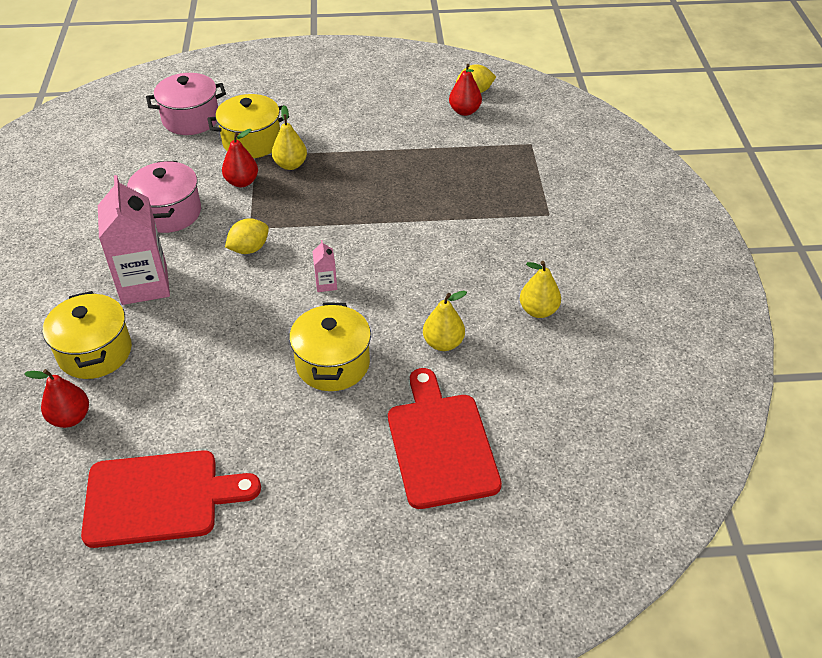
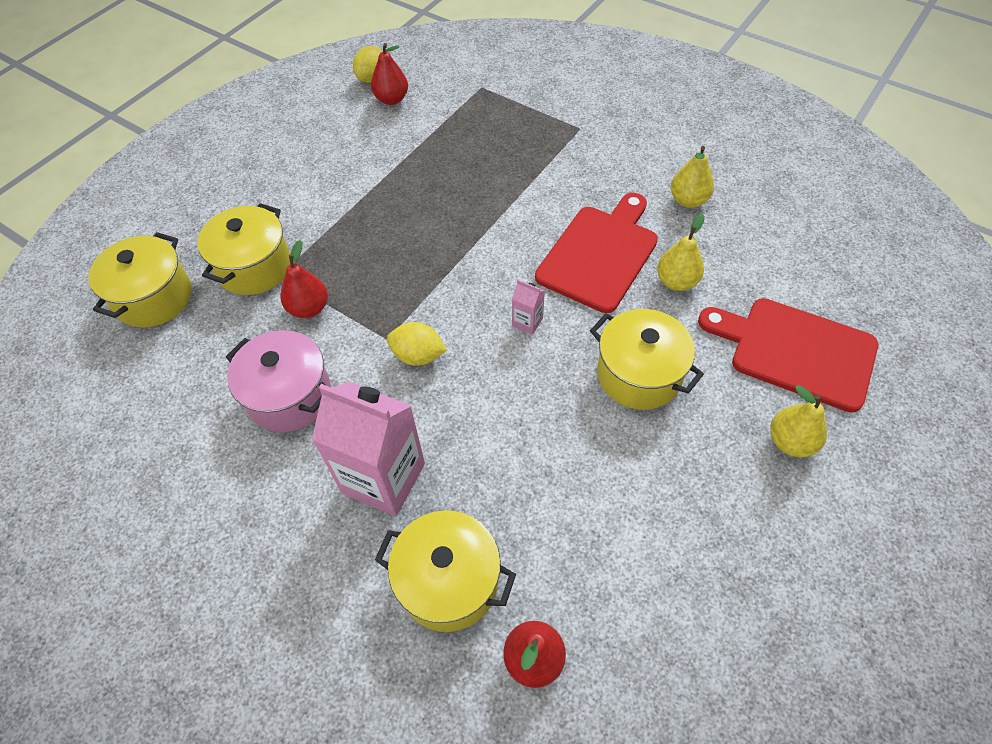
camera: 50 degrees left, 10 degrees up
red cutting board [81,450,261,548] -> red cutting board moved to [535,193,658,313]
pink pot [146,73,226,135] -> yellow pot [89,232,192,328]
yellow lemon [225,218,269,254] -> yellow lemon turned 75 degrees counterclockwise [387,322,447,366]
yellow pear [272,105,307,170] -> yellow pear moved to [770,385,827,458]

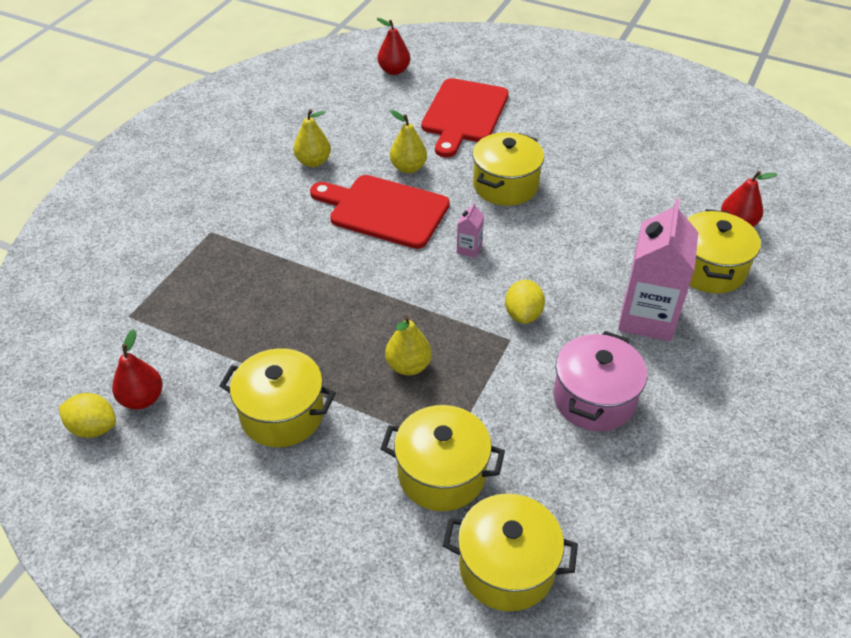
camera: 100 degrees left, 10 degrees down
red pear [280,240,328,318] -> red pear moved to [377,18,410,75]
yellow pear [770,385,827,458] -> yellow pear moved to [385,315,432,375]
none -> yellow pot [219,348,336,447]

